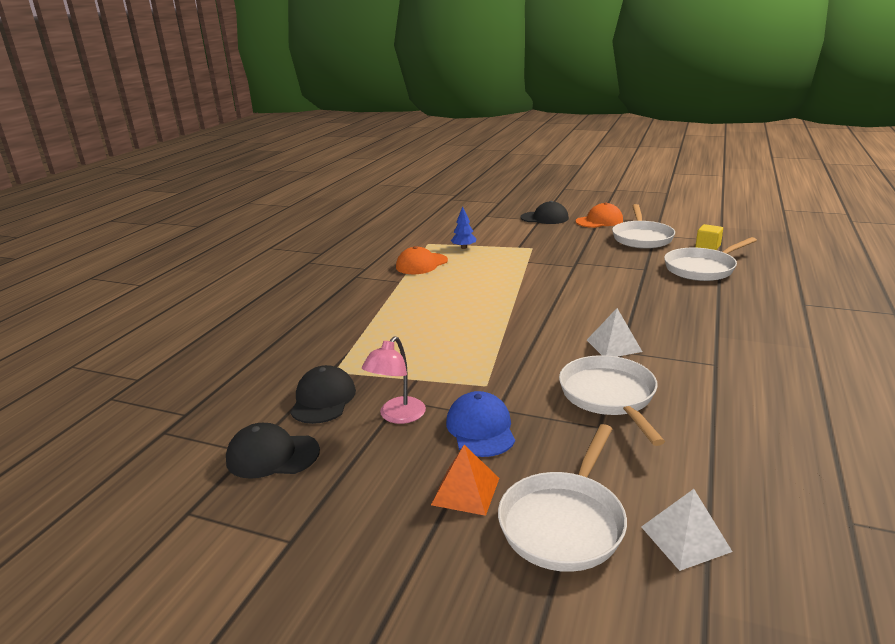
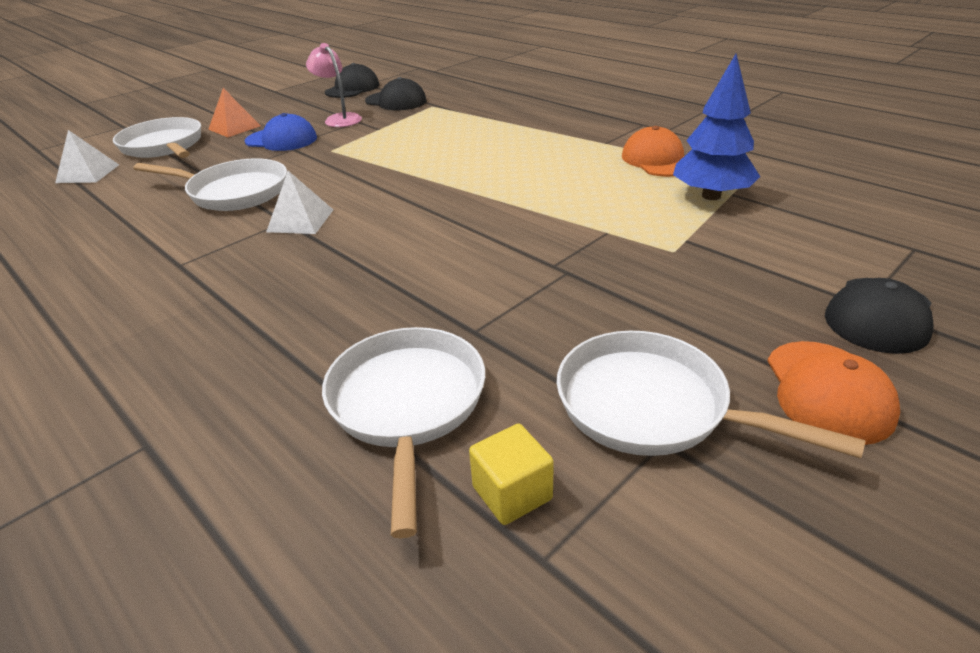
camera: 115 degrees right, 10 degrees up
blue tree [451,206,476,249] -> blue tree [673,54,760,200], size x1.78

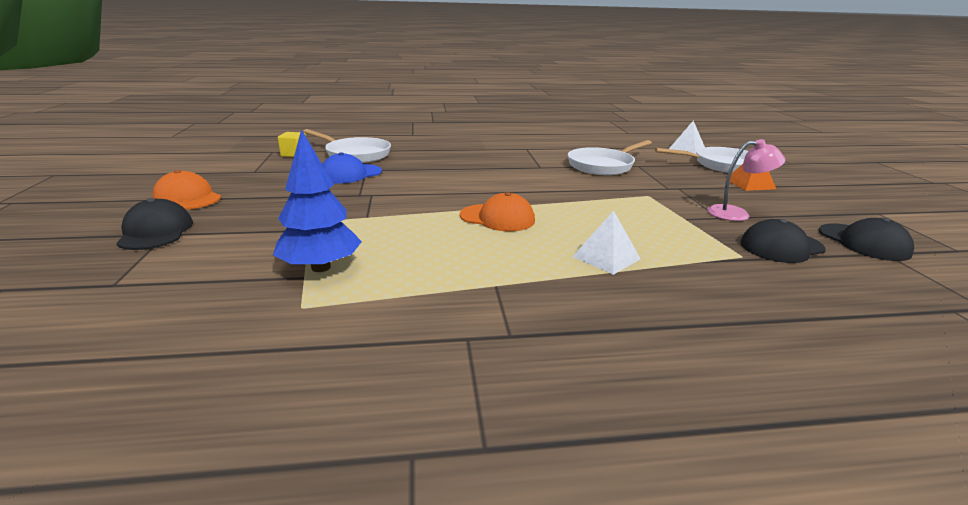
camera: 125 degrees right, 10 degrees down
blue cap [245,113,317,151] -> blue cap moved to [322,152,382,183]
white pyramid [266,171,333,234] -> white pyramid moved to [572,211,641,275]
white pan [557,331,866,459] -> none
orange cap [622,126,684,177] -> orange cap moved to [460,192,535,231]

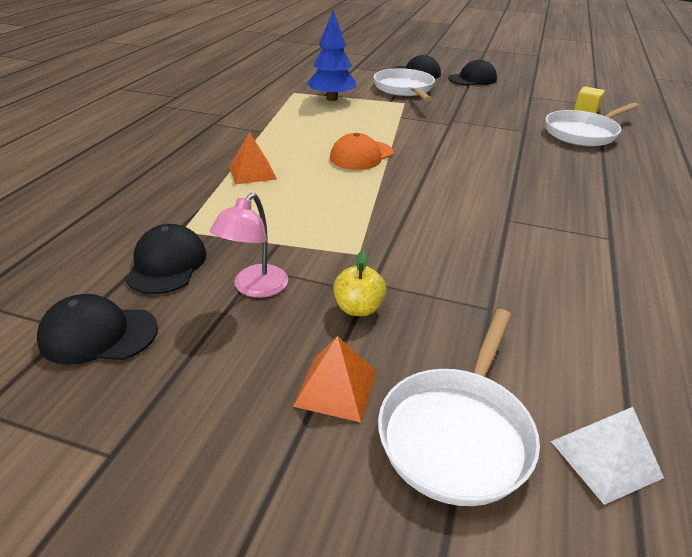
camera: 115 degrees right, 10 degrees up
orange cap [152,170,221,210] -> black cap [448,59,497,86]
blue cap [322,152,382,183] -> none
white pan [568,140,652,175] -> white pan moved to [374,68,435,101]
white pyramid [572,211,641,275] -> orange pyramid [229,132,277,184]
none -> yellow apple [333,251,386,316]

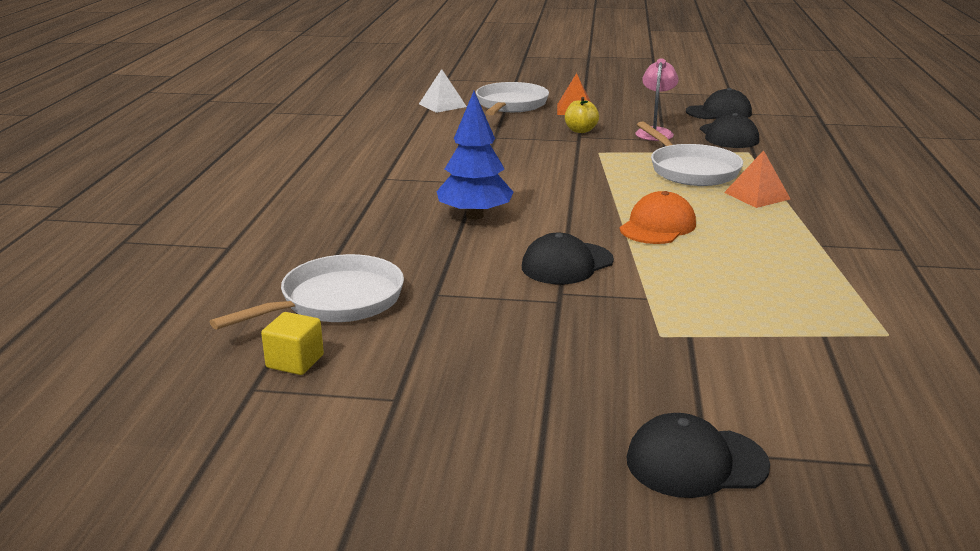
camera: 170 degrees right, 10 degrees down
blue tree [307,10,356,101] -> blue tree moved to [436,91,514,220]
white pan [374,68,435,101] -> white pan moved to [637,121,743,186]
black cap [448,59,497,86] -> black cap moved to [522,233,614,284]

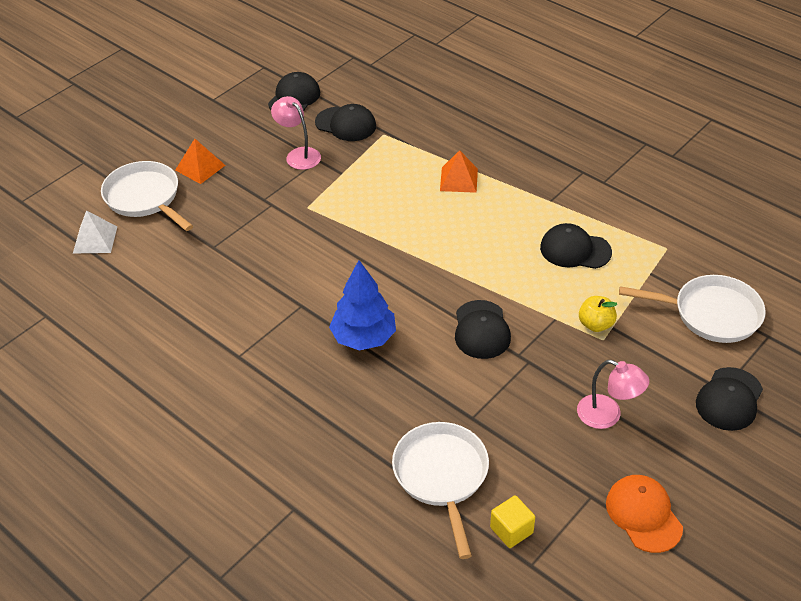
camera: 55 degrees left, 20 degrees up
yellow apple [565,97,599,133] -> yellow apple moved to [579,296,617,332]
orange cap [620,191,696,244] -> orange cap moved to [606,475,683,553]
white pan [637,121,743,186] -> white pan moved to [619,275,766,343]
none -> black cap [540,223,612,269]
none -> pink lamp [577,360,649,429]

